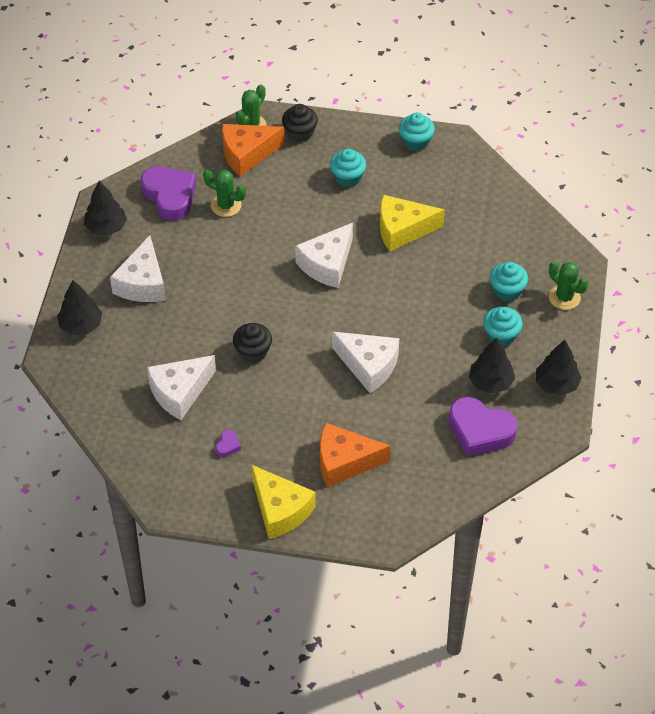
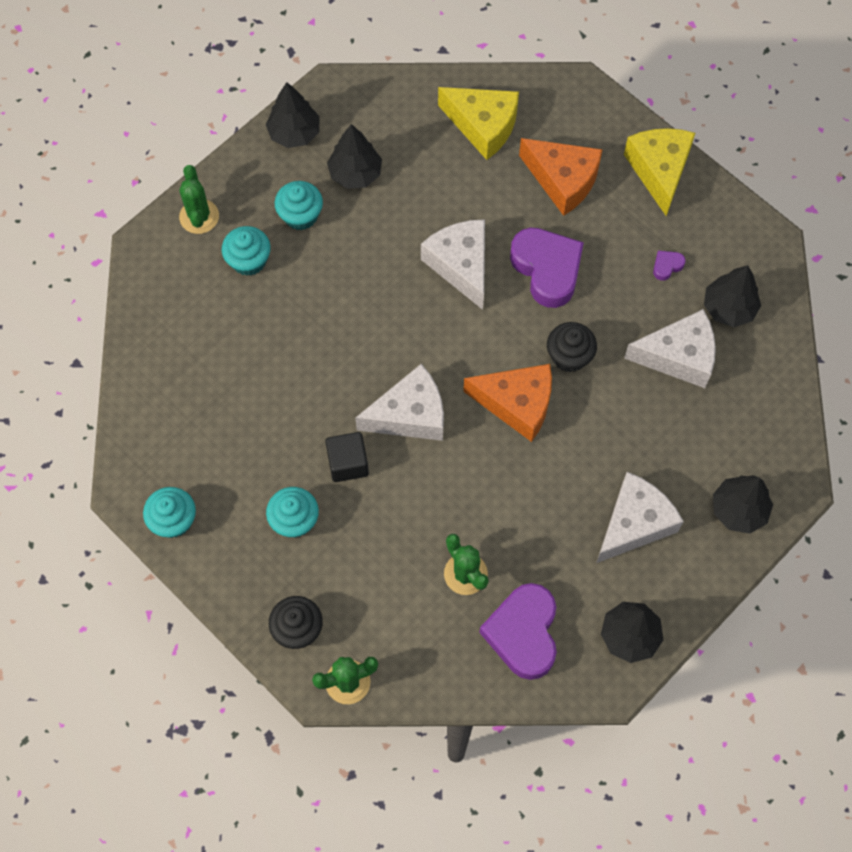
camera: 145 degrees left, 15 degrees up
orange cheese [222,124,285,176] -> orange cheese moved to [463,364,552,442]
yellow cheese [380,195,445,252] -> yellow cheese moved to [438,87,519,160]
purple heart [449,397,517,457] -> purple heart moved to [510,228,584,308]
none -> black cube [325,432,369,482]
none -> black tree [704,265,761,327]

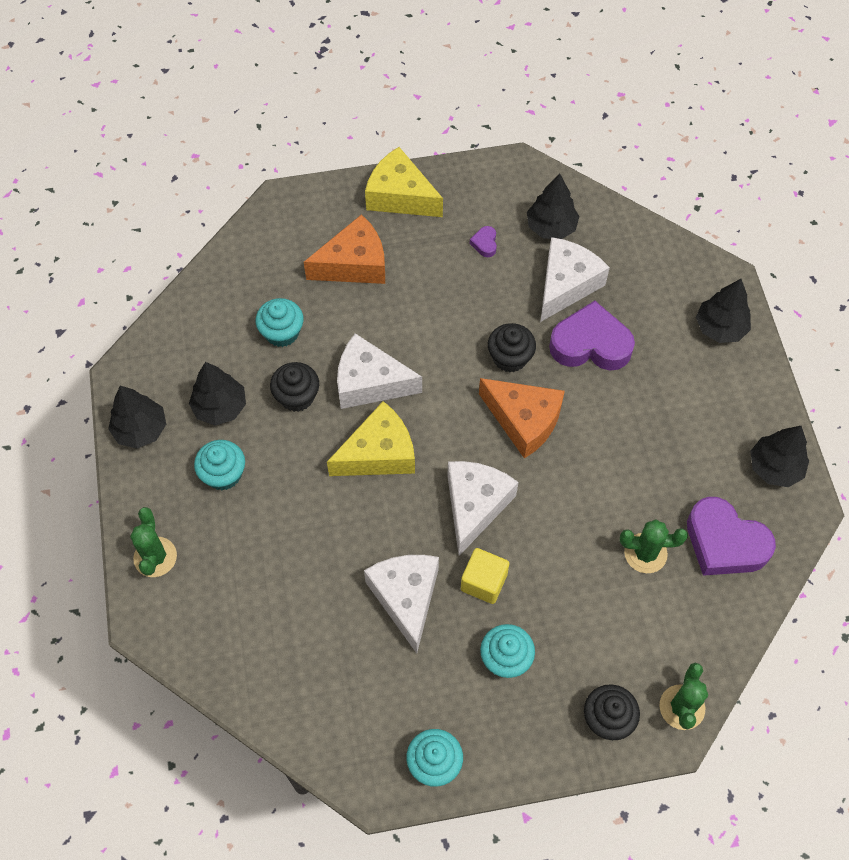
camera: 55 degrees left, 5 degrees down
green cactus [179,165,219,234] -> green cactus turned 60 degrees clockwise [130,507,177,577]
turquoise cupcake [222,226,271,276] -> turquoise cupcake moved to [256,298,304,347]
black cube [325,432,369,482] -> yellow cube [461,548,509,604]
yellow cheese [438,87,519,160] -> yellow cheese moved to [327,401,415,476]
orange cheese [463,364,552,442] -> orange cheese turned 75 degrees clockwise [479,378,565,459]
purple heart [510,228,584,308] -> purple heart moved to [549,301,635,370]
white cheese [596,472,684,563] -> white cheese moved to [364,555,439,653]
none -> black cupcake [270,362,319,412]

